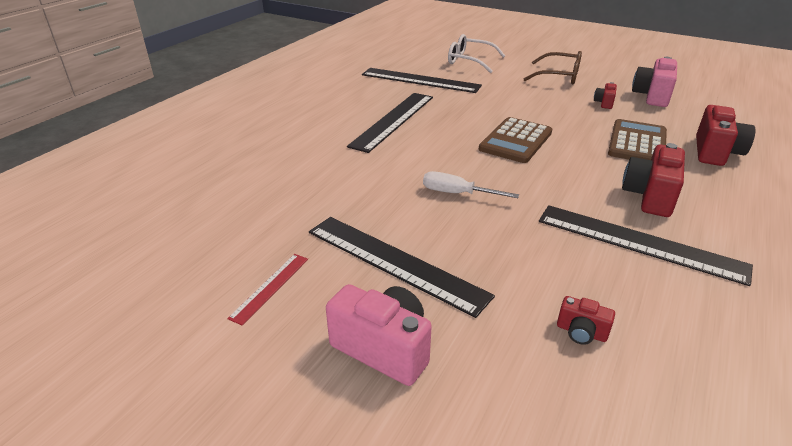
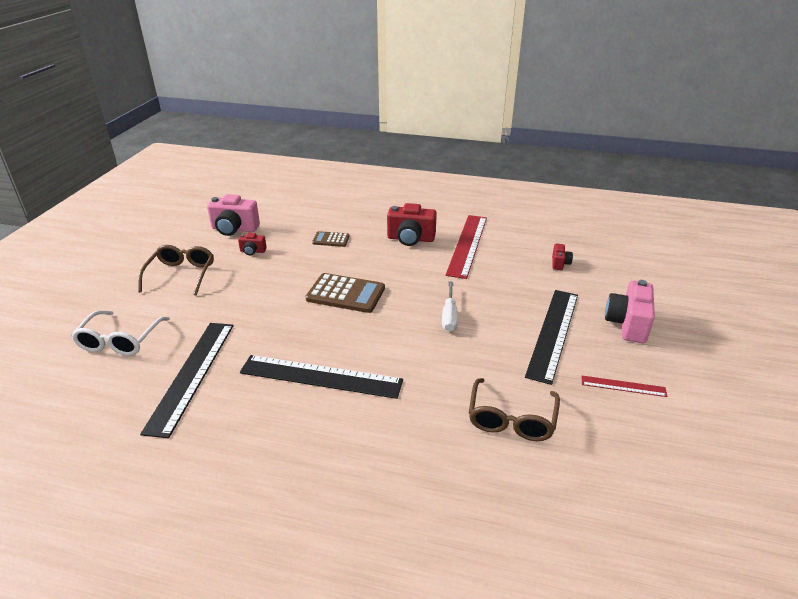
camera: 105 degrees left, 0 degrees up
black ruler [539,205,753,286] -> red ruler [446,215,487,279]
brown calculator [608,119,667,160] -> brown calculator [312,231,350,247], size x0.56
red camera [696,105,756,166] -> none
none -> brown glasses [469,378,560,441]

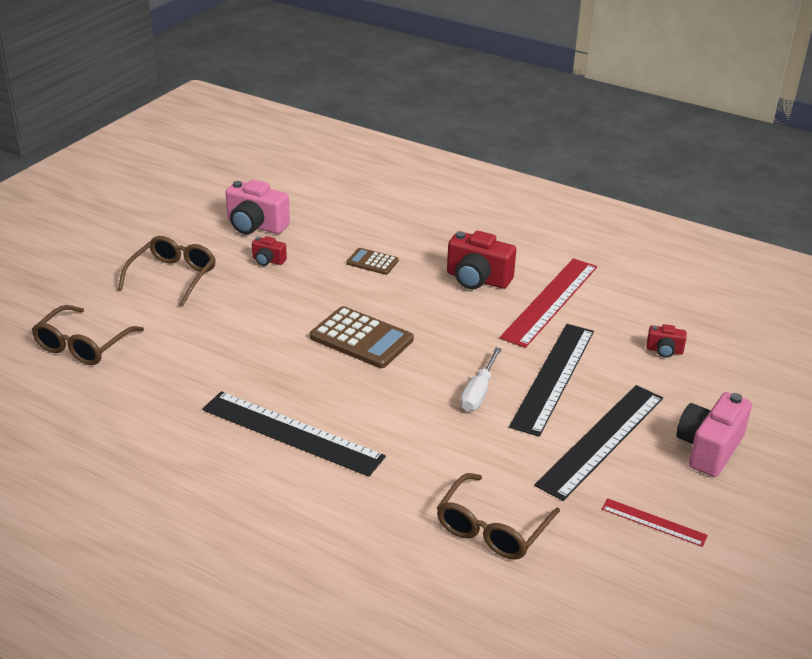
camera: 15 degrees right, 0 degrees up
white glasses [71,311,170,356] -> brown glasses [32,305,144,365]
black ruler [140,323,233,438] -> black ruler moved to [509,324,594,437]
red camera [552,244,573,270] -> red camera turned 75 degrees clockwise [646,324,687,358]

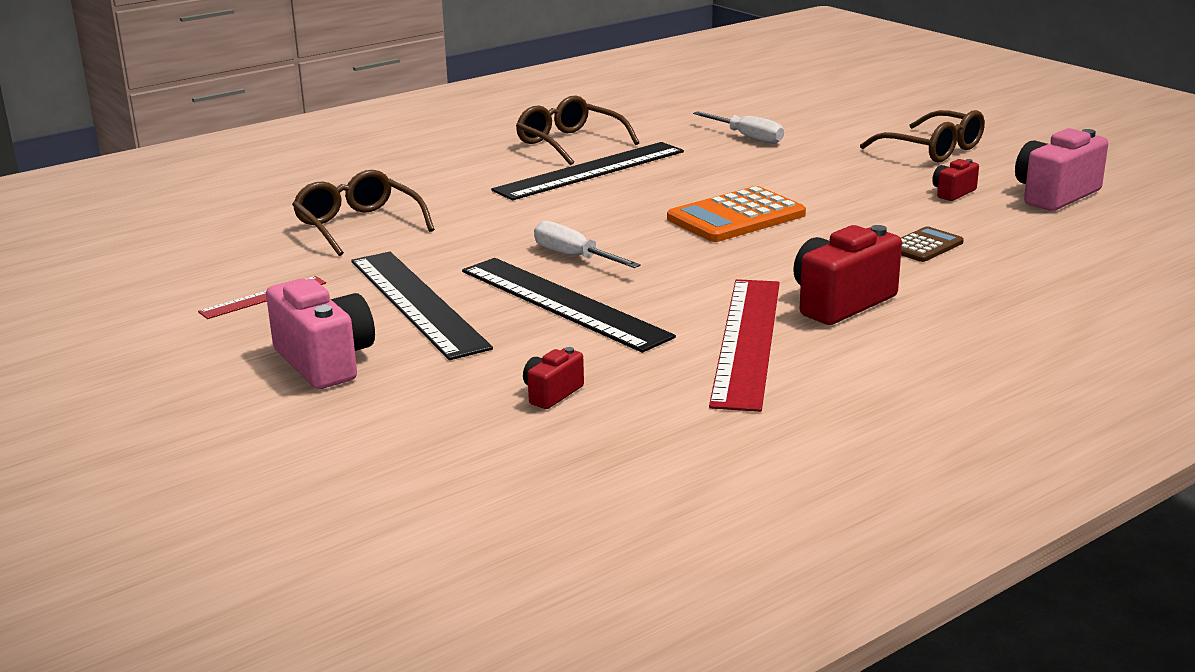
camera: 115 degrees right, 10 degrees down
brown glasses [32,305,144,365] -> brown glasses moved to [516,96,639,165]
brown calculator [310,306,414,368] -> orange calculator [667,186,806,242]
red ruler [500,258,597,348] -> red ruler turned 45 degrees clockwise [709,279,780,412]
none -> white screwdriver [693,111,784,144]

